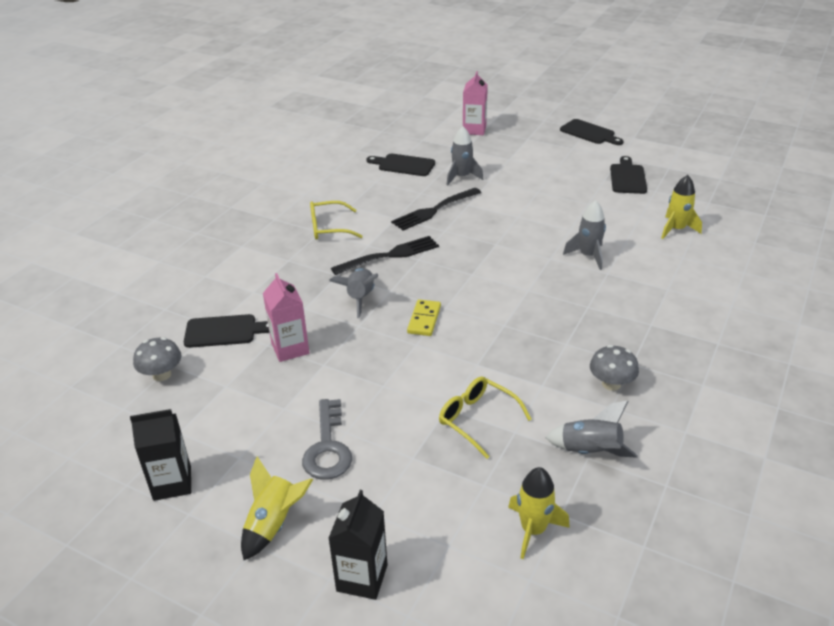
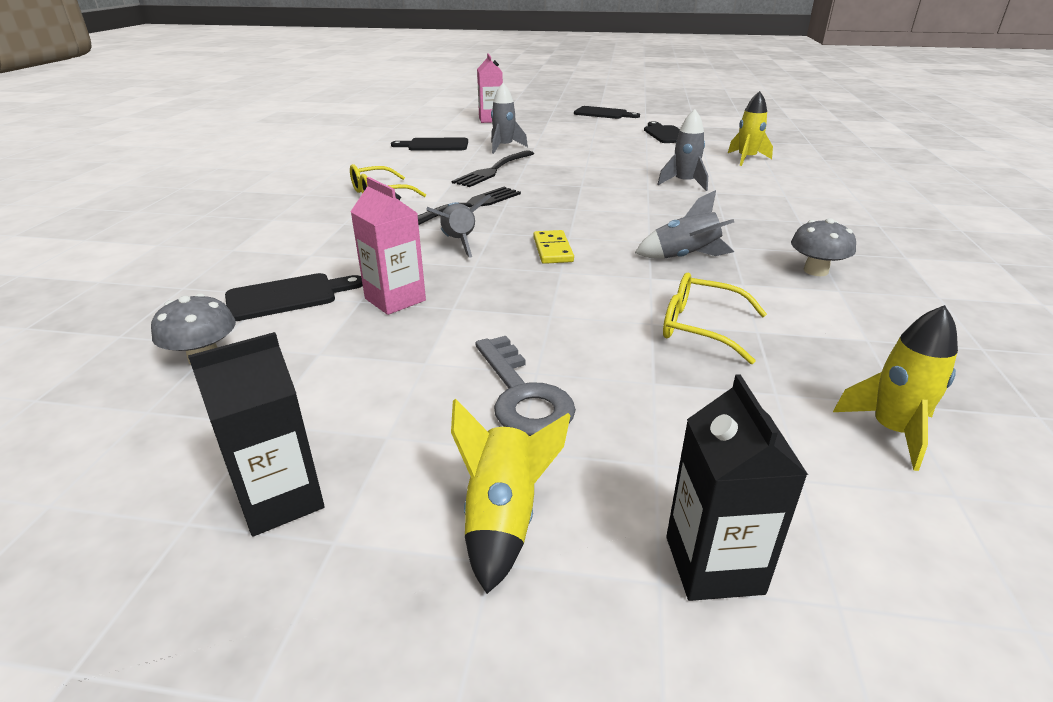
camera: 20 degrees left, 5 degrees down
grey rocket [545,400,638,458] -> grey rocket moved to [635,190,734,259]

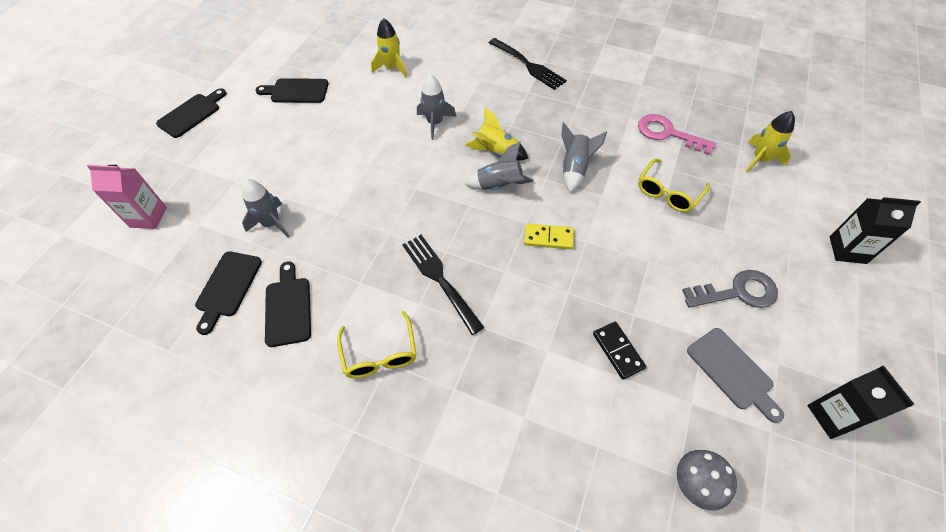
camera: 75 degrees left, 25 degrees up
black cutting board [225,273,363,321] -> black cutting board moved to [265,261,311,347]
pink carton [350,177,426,315] -> black domino [593,322,646,380]
grey rocket [426,194,491,258] -> grey rocket moved to [465,141,534,190]
yellow rocket [451,399,570,594] -> yellow rocket moved to [465,107,529,161]
black fork [452,150,534,187] -> black fork moved to [489,38,567,90]
grey mushroom [791,218,856,276] -> none
none -> pink key [638,114,716,155]
none -> grey cutting board [687,328,784,423]

